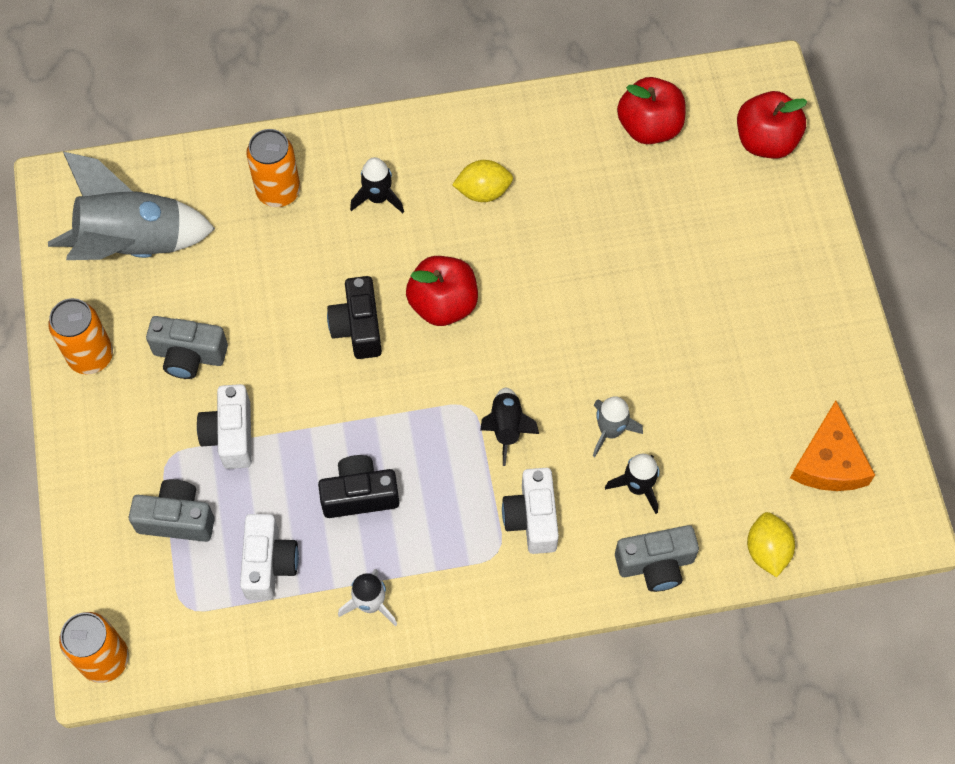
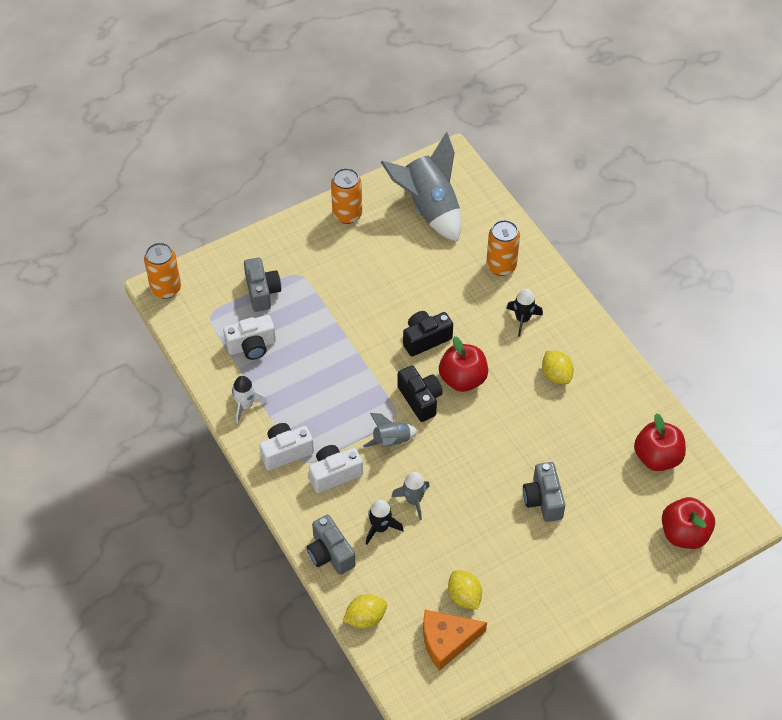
camera: 70 degrees right, 10 degrees down
grey camera [146,316,228,379] -> grey camera moved to [523,462,565,522]
white camera [197,384,252,469] -> white camera moved to [259,423,314,471]
black camera [318,455,399,518] -> black camera moved to [397,365,443,422]
black rocket [480,388,539,466] -> grey rocket [363,413,418,448]
none -> yellow lemon [448,570,482,610]

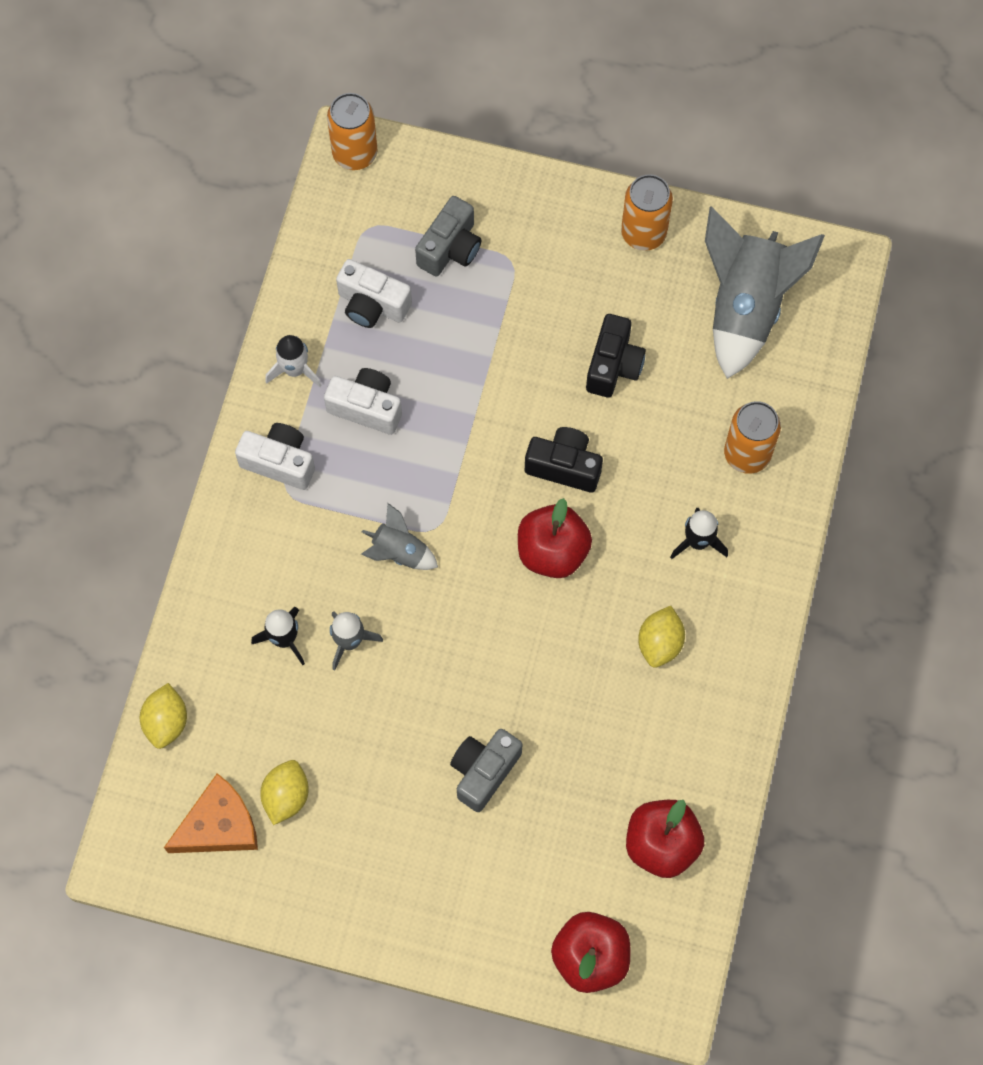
camera: 45 degrees right, 15 degrees up
grey camera [307,515,355,575] -> none
white camera [309,445,363,493] -> white camera moved to [324,368,402,435]
yellow lemon [343,594,387,629] -> yellow lemon turned 75 degrees clockwise [140,683,187,749]
black camera [397,365,443,422] -> black camera moved to [586,314,646,398]
orange cheese [423,610,487,671] -> orange cheese turned 120 degrees clockwise [164,773,258,853]

